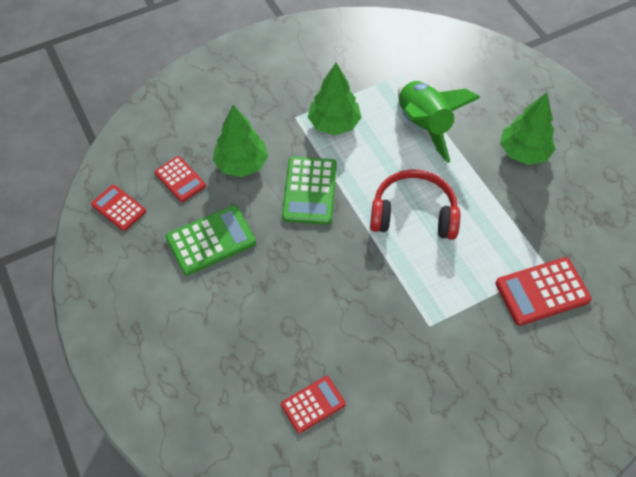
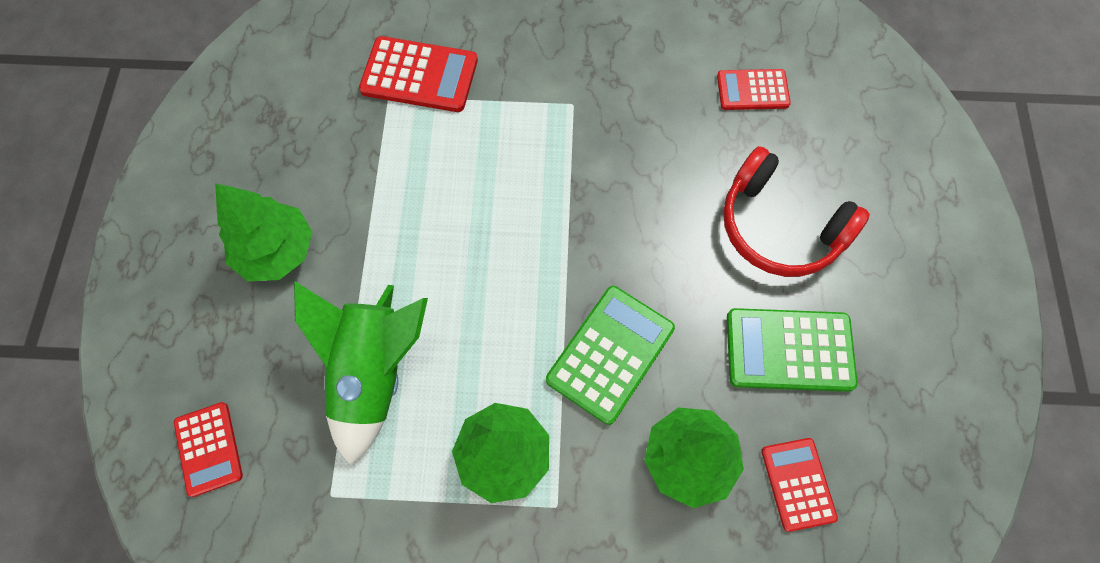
camera: 150 degrees left, 10 degrees up
red calculator [91,185,146,231] -> red calculator moved to [174,402,243,497]
red headphones [370,169,460,240] -> red headphones moved to [723,146,870,277]

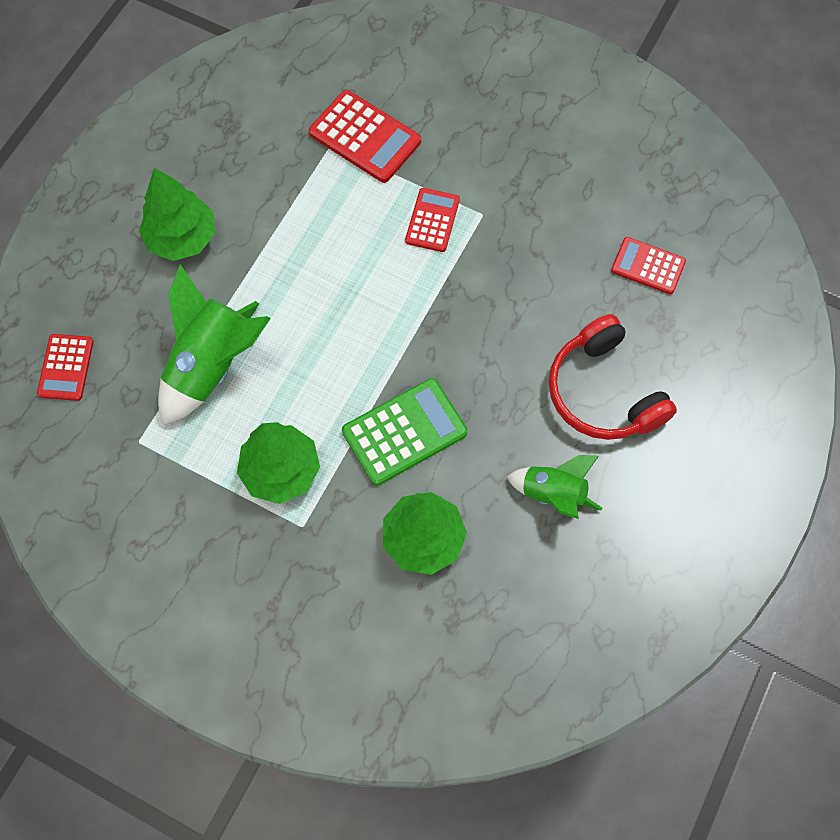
camera: 25 degrees right, 0 degrees up
green calculator [727,308,858,392] -> green rocket [507,455,602,519]
red calculator [761,438,838,532] -> red calculator moved to [405,188,460,252]

